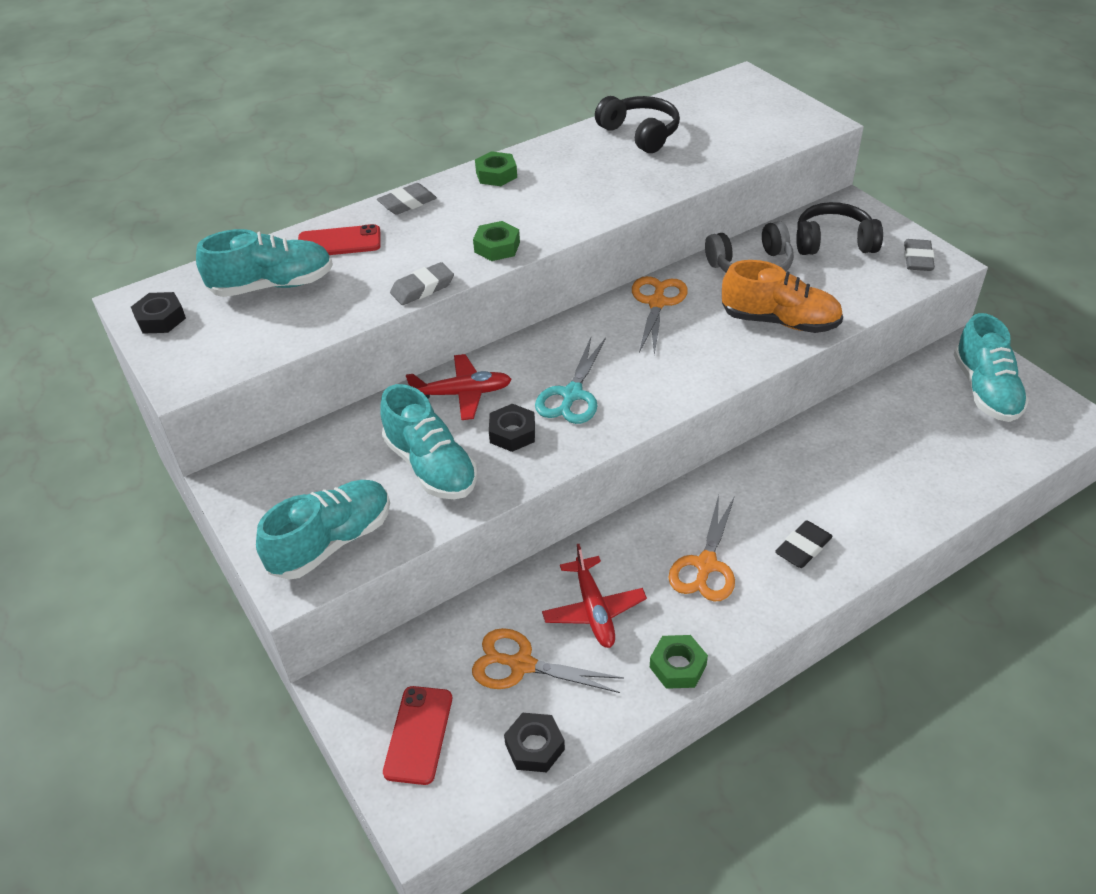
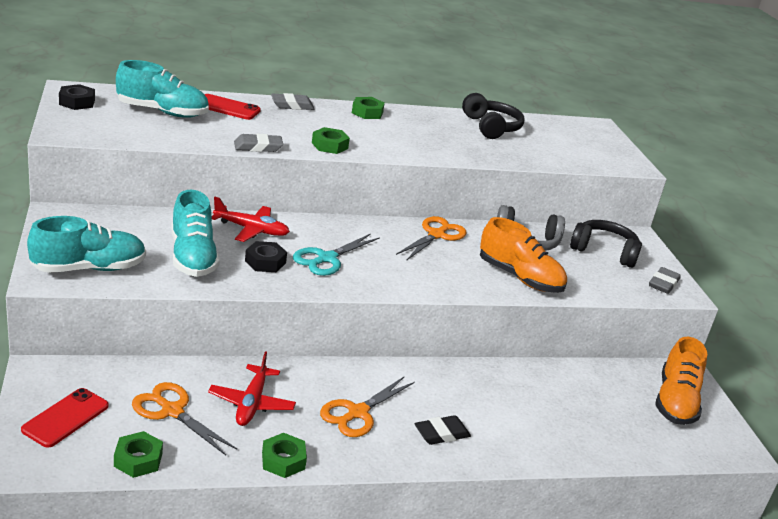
camera: 15 degrees right, 15 degrees down
black nut [504,713,565,772] -> green nut [114,431,163,478]
turquoise shoe [953,313,1029,422] -> orange shoe [655,337,707,425]

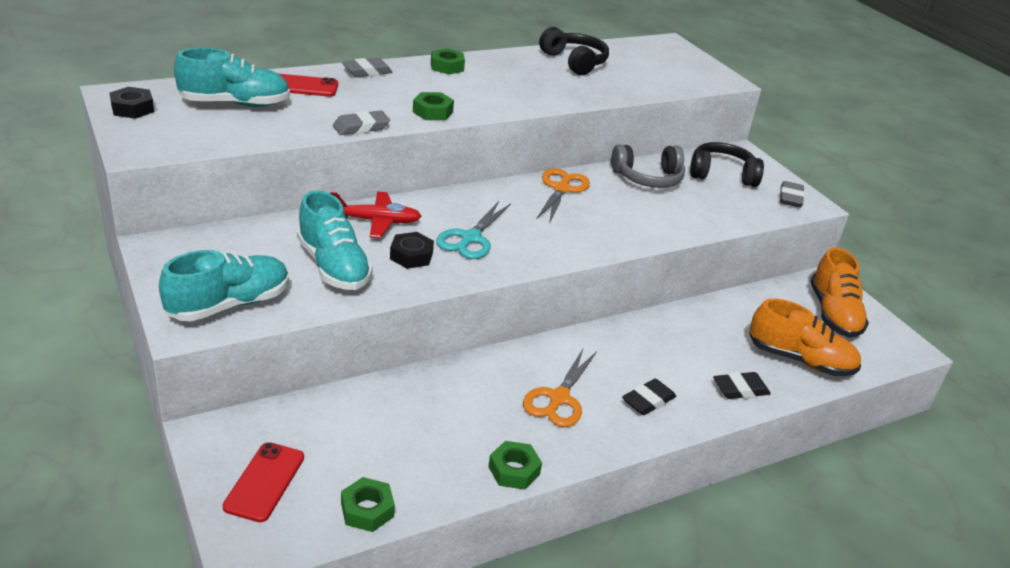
camera: 15 degrees left, 5 degrees up
orange scissors [132,382,237,455] -> none
red plane [208,351,296,426] -> none
orange shoe [480,217,567,293] -> orange shoe moved to [749,299,861,376]
none -> black eraser [713,372,771,399]

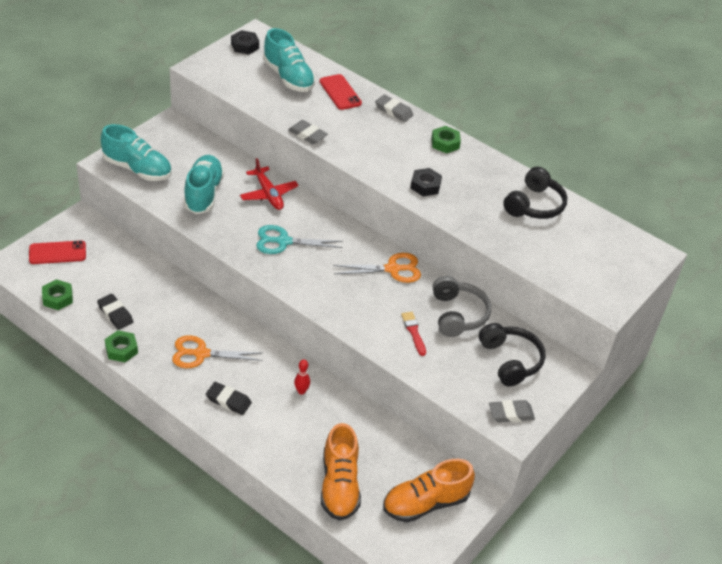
camera: 65 degrees right, 10 degrees up
turquoise shoe [297,190,373,290] -> turquoise shoe turned 150 degrees clockwise [184,155,224,214]
black nut [390,232,434,269] -> black nut moved to [410,168,442,196]
green nut [413,92,454,120] -> none
grey headphones [611,145,685,188] -> grey headphones turned 150 degrees counterclockwise [433,276,491,337]
black eraser [713,372,771,399] -> black eraser moved to [97,294,133,330]
none -> red bowling pin [294,359,310,395]
none -> red brush [401,312,426,356]

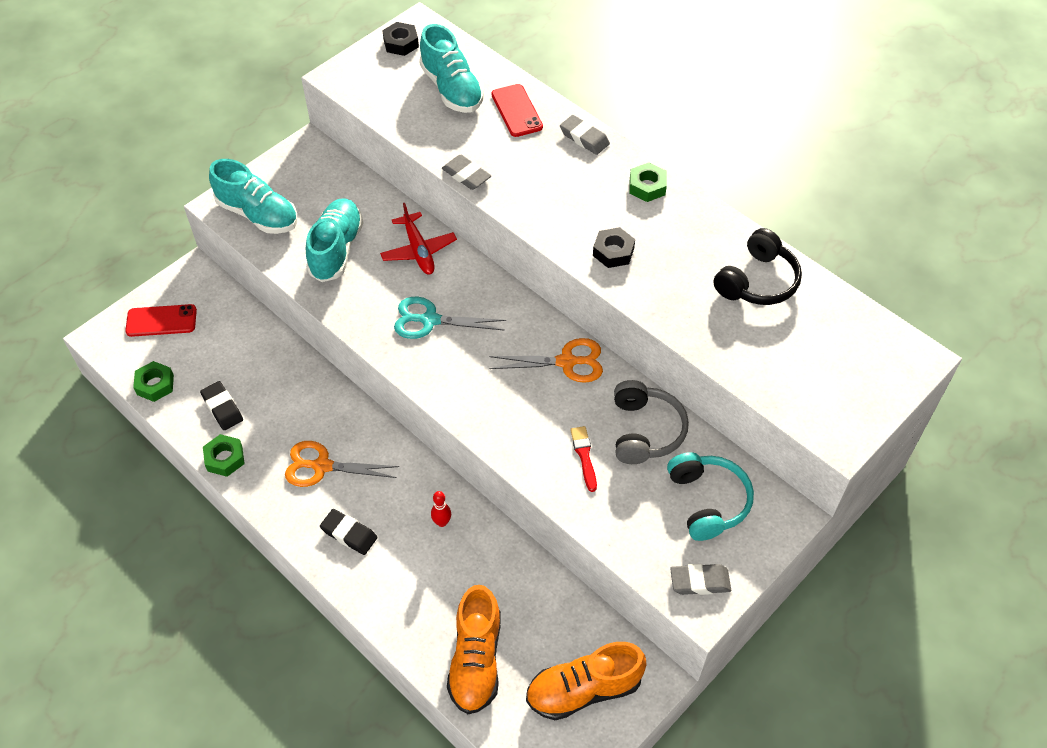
camera: 10 degrees right, 10 degrees up
black headphones [479,323,545,387] -> turquoise headphones [667,452,754,541]

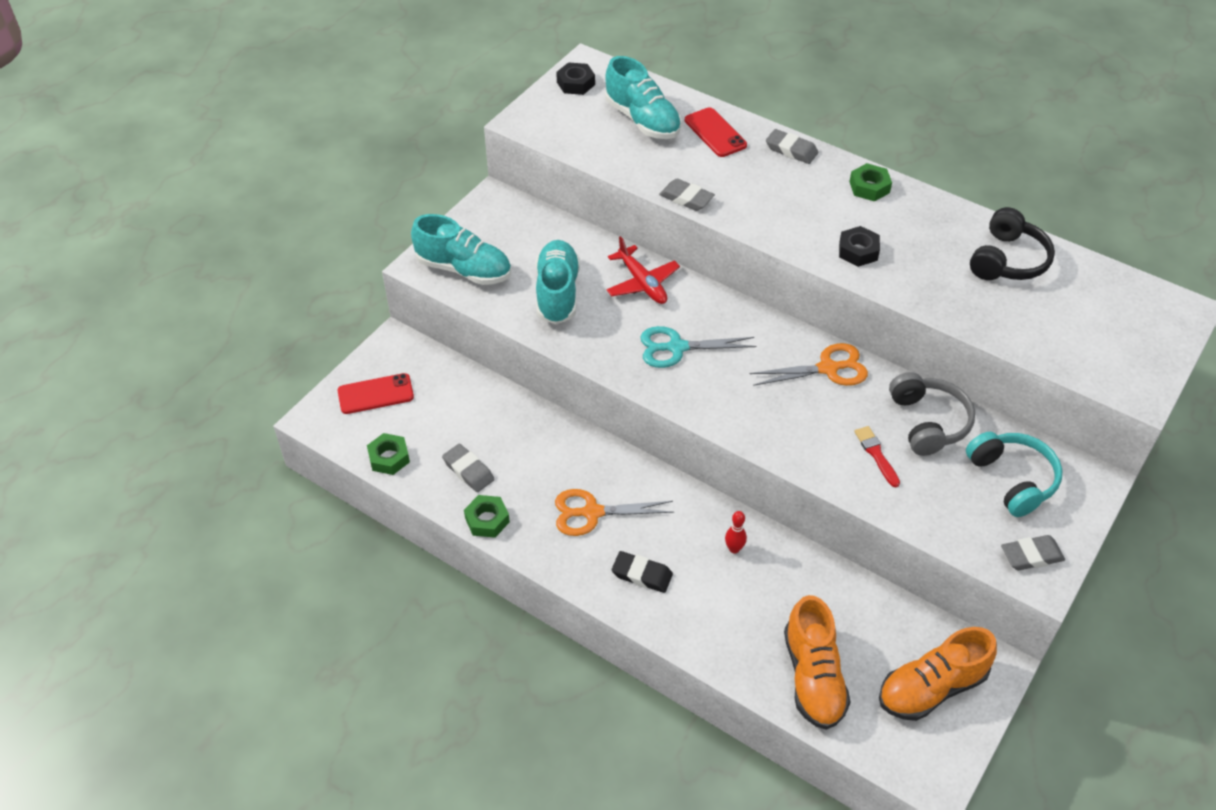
camera: 10 degrees left, 5 degrees down
black eraser [200,381,243,430] -> grey eraser [442,443,495,492]

